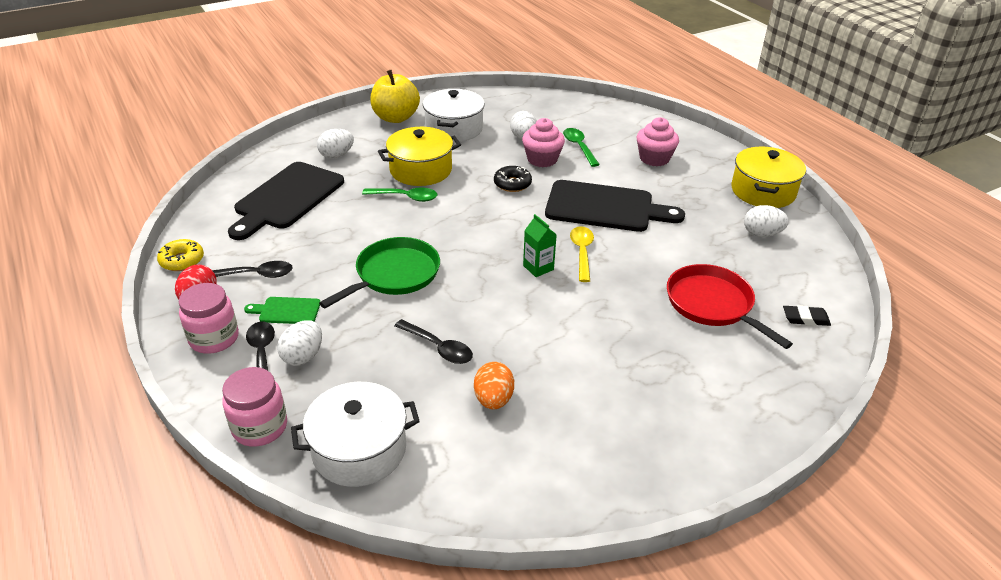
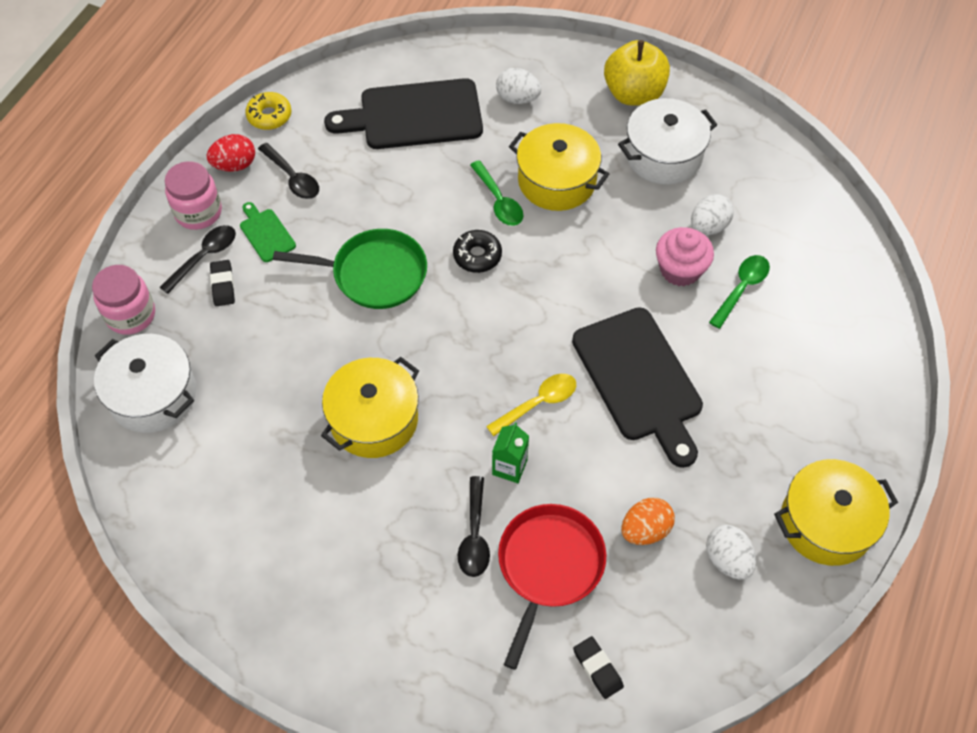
camera: 55 degrees right, 20 degrees up
white egg [277,320,322,366] -> black eraser [210,260,235,306]
black spoon [395,319,473,364] -> black spoon moved to [458,476,490,577]
orange egg [474,362,514,409] -> orange egg moved to [621,498,675,545]
black donut [494,166,532,192] -> black donut moved to [453,230,502,273]
green carton [523,214,557,277] -> green carton moved to [492,422,529,483]
pink cupcake [637,117,679,166] -> none
none -> yellow pot [321,357,419,458]

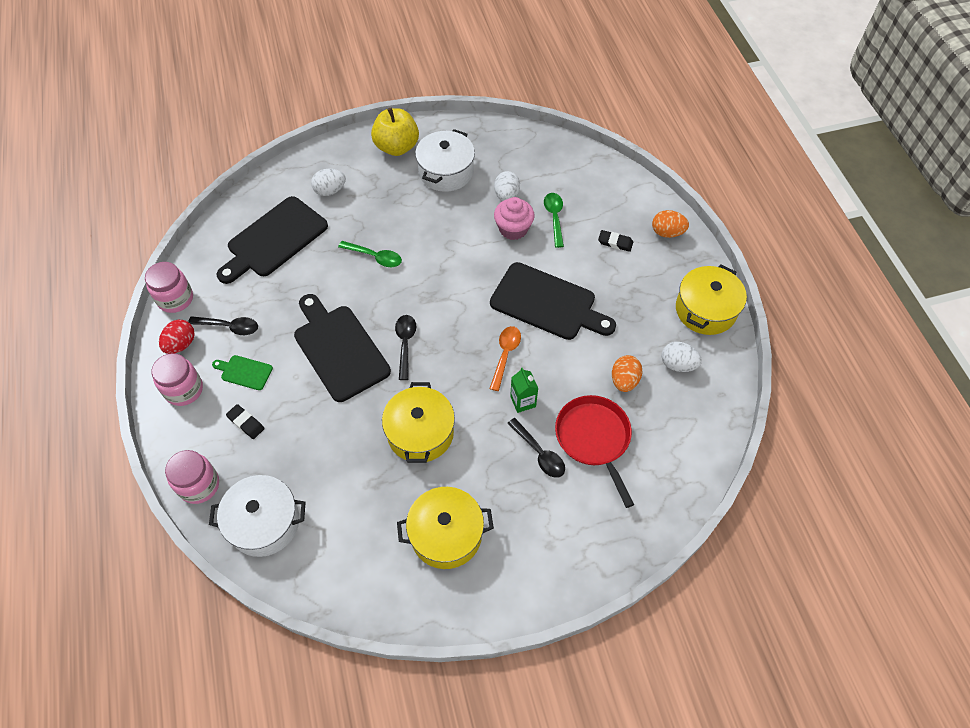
camera: 40 degrees left, 0 degrees up
black spoon [160,225,236,294] -> black spoon moved to [395,315,416,380]
yellow donut [245,92,291,130] -> pink jar [145,262,193,313]
green pan [273,229,427,309] -> black cutting board [294,294,391,402]
black donut [453,230,502,273] -> none
yellow spoon [486,374,576,436] -> orange spoon [489,326,521,391]
yellow pot [509,123,609,211] -> yellow pot moved to [397,487,494,569]
black eraser [573,636,624,699] -> black eraser moved to [598,230,633,252]
none -> orange egg [652,210,689,238]

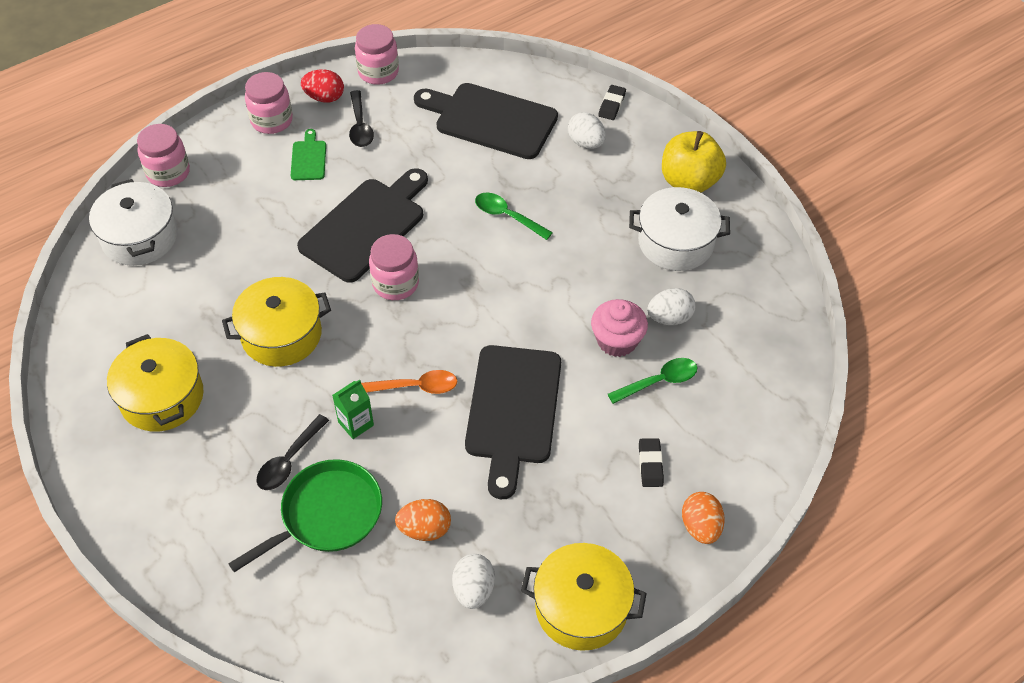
camera: 70 degrees right, 5 degrees down
black eraser [226,404,265,439] -> black eraser moved to [598,85,626,120]
green spoon [338,241,402,267] -> green spoon turned 120 degrees clockwise [475,193,553,240]
black spoon [395,315,416,380] -> pink jar [369,234,419,300]
red pan [555,395,634,508] -> green pan [228,459,382,572]

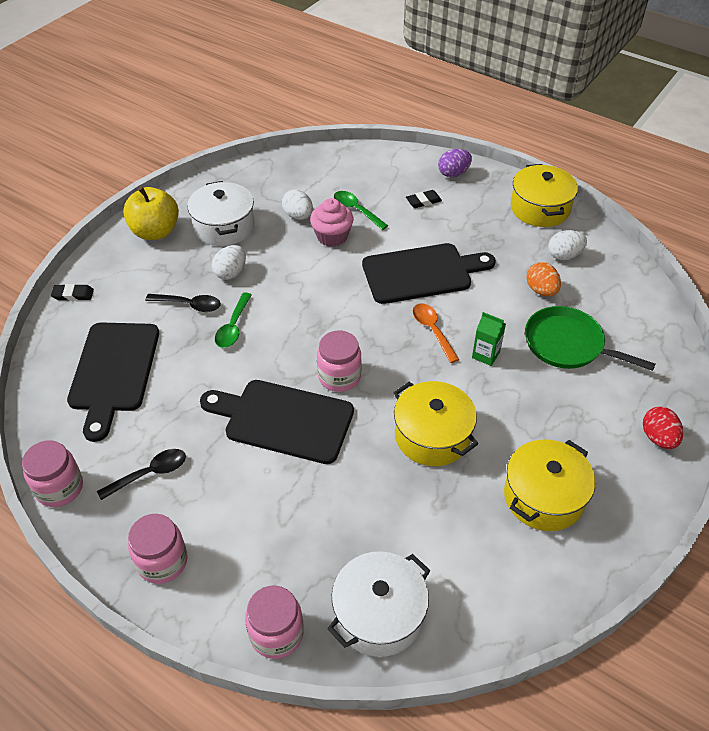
camera: 110 degrees left, 5 degrees down
black spoon [256,414,329,490] -> black spoon moved to [145,294,221,312]
green cutting board [291,129,326,180] -> none
red egg [301,69,344,103] -> red egg moved to [643,407,683,449]
white egg [568,112,606,149] -> white egg moved to [212,245,246,280]
orange egg [682,492,725,544] -> purple egg [438,149,472,177]

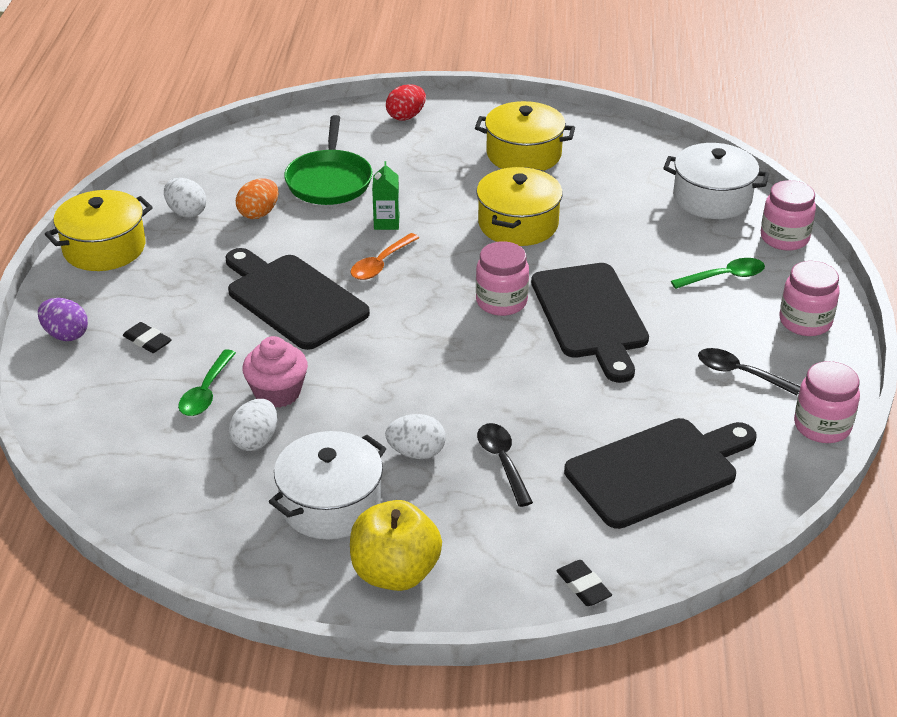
camera: 120 degrees left, 10 degrees down
green spoon [215,292,252,348] -> green spoon moved to [671,258,765,289]

